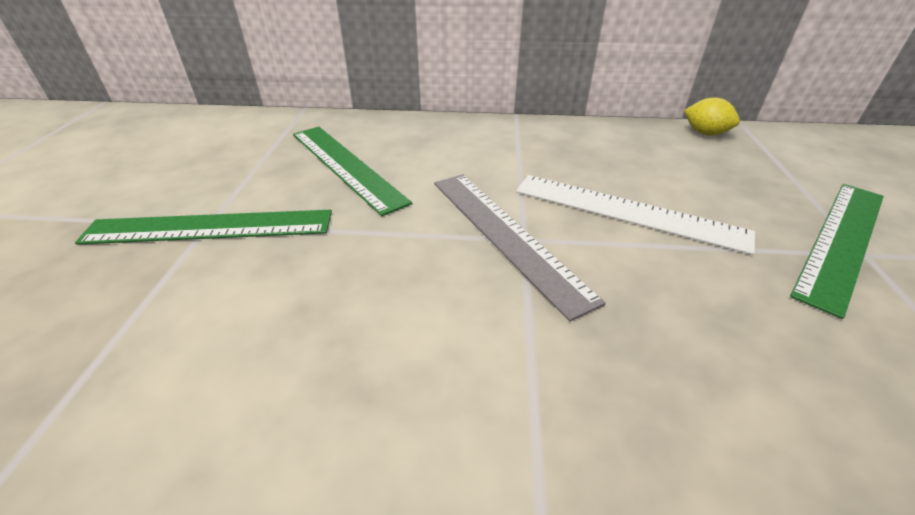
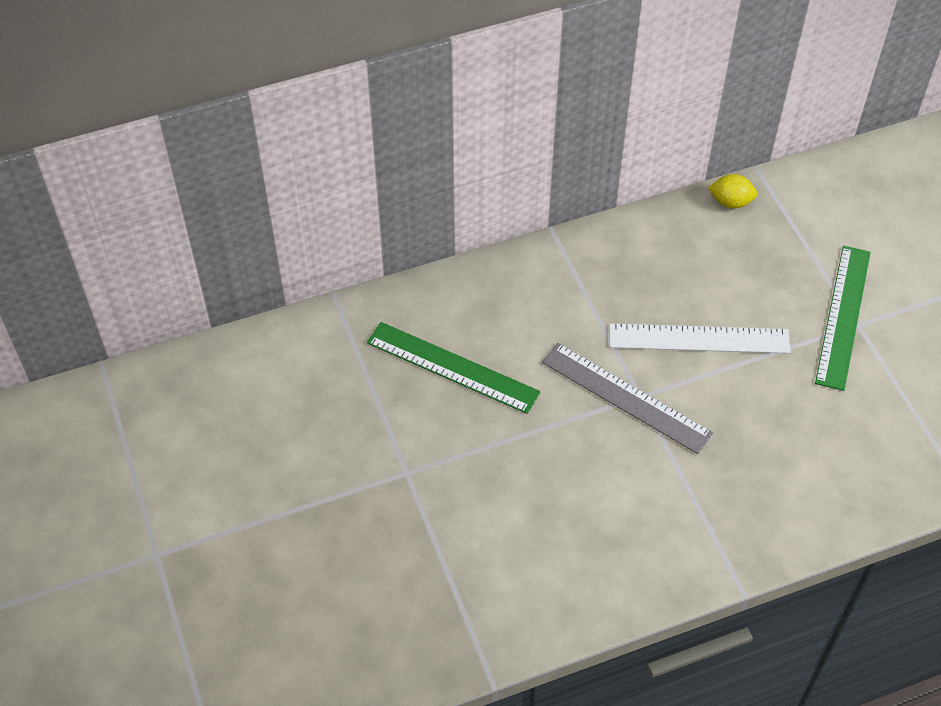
camera: 25 degrees left, 15 degrees up
green ruler [75,210,332,245] -> none

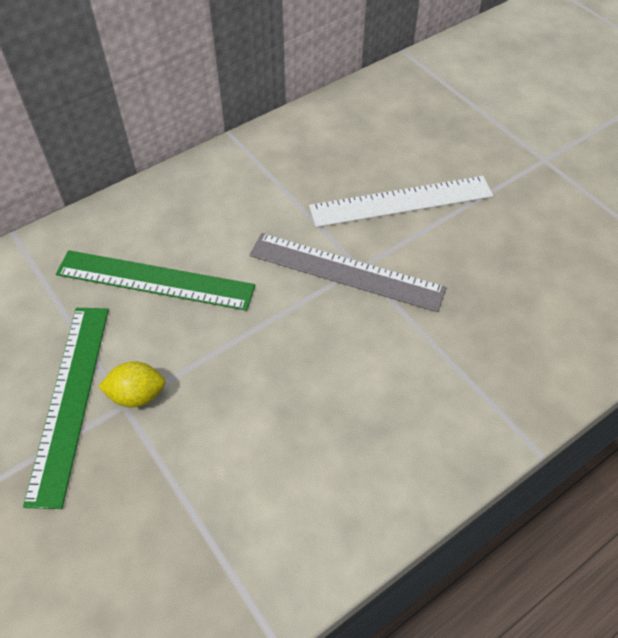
camera: 15 degrees left, 0 degrees up
yellow lemon [708,174,758,209] -> yellow lemon moved to [98,361,165,407]
green ruler [815,246,871,391] -> green ruler moved to [23,308,109,509]

